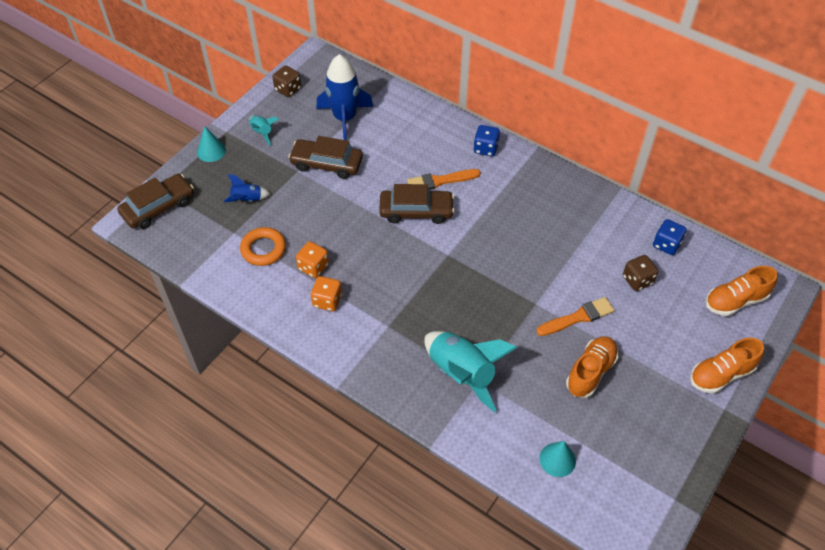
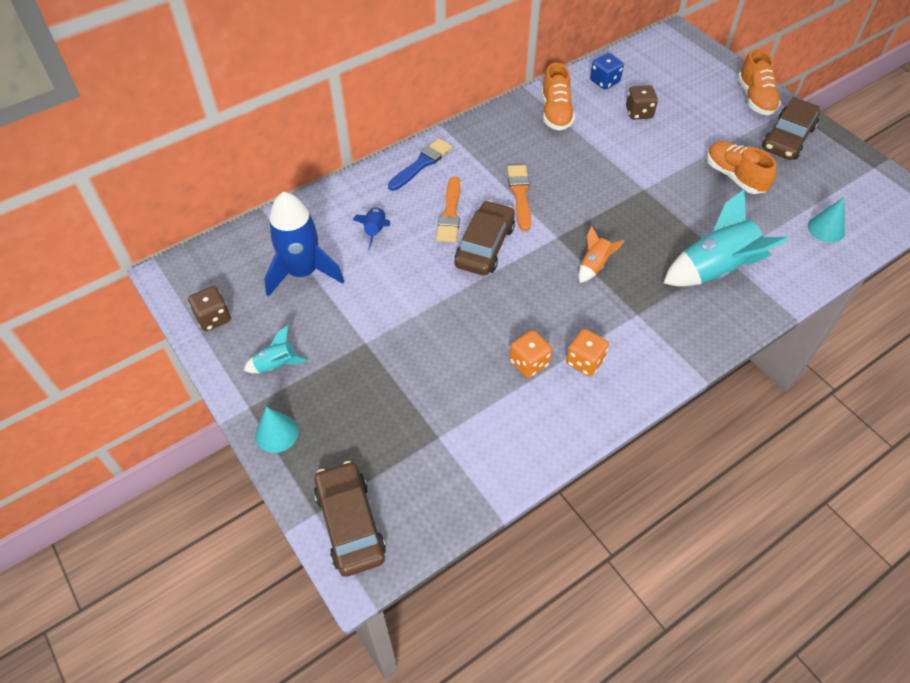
camera: 70 degrees left, 0 degrees up
blue rocket [223,174,270,202] -> blue rocket moved to [352,207,390,251]
orange ring [240,227,286,266] -> none
brown car [288,136,363,179] -> brown car moved to [762,97,820,160]
blue dice [473,125,500,156] -> blue brush [388,138,452,191]
orange brush [537,297,614,336] -> orange brush moved to [507,165,531,231]
orange shoe [705,266,778,316] -> orange shoe moved to [541,63,575,131]
none -> orange rocket [579,226,624,283]

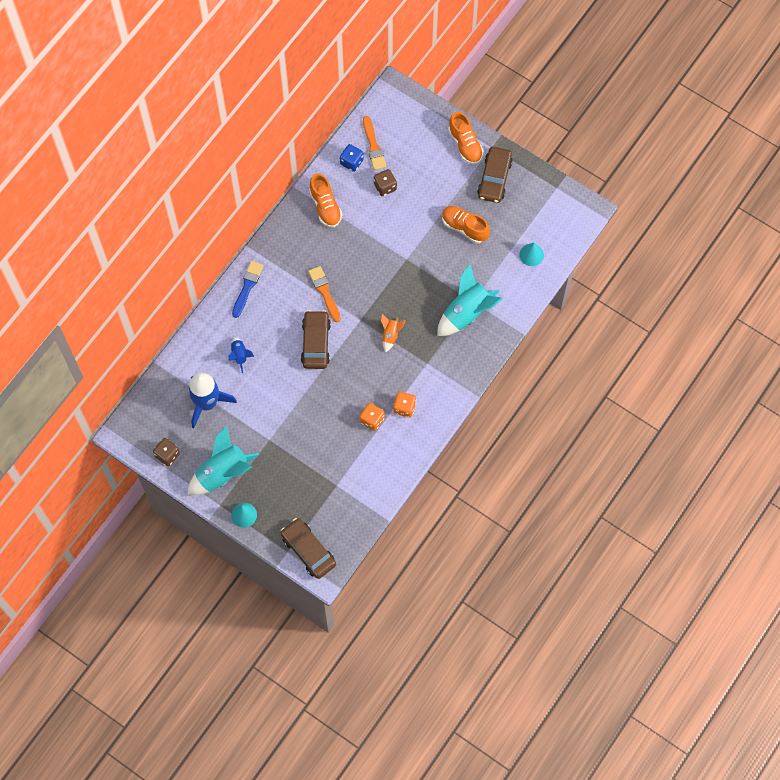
camera: 20 degrees left, 15 degrees up
turquoise rocket [244,326,308,373] -> turquoise rocket [187,425,259,495], size x2.03
orange brush [436,176,460,243] -> orange brush moved to [363,116,387,170]

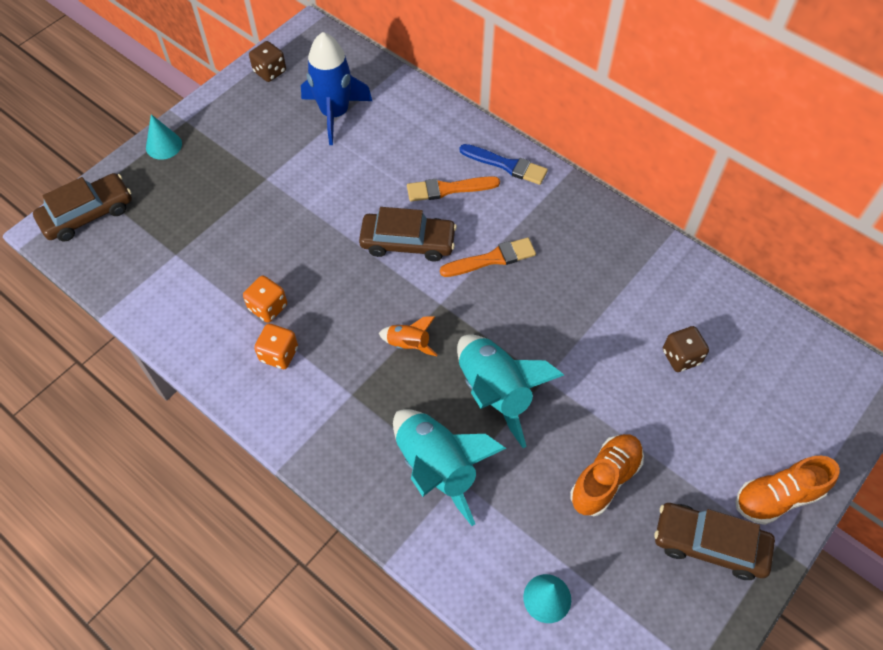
camera: 95 degrees right, 10 degrees down
turquoise rocket [187,425,259,495] -> turquoise rocket moved to [457,334,564,448]
blue rocket [229,337,254,373] -> none
orange shoe [309,173,342,227] -> none
blue dice [340,144,364,172] -> none
orange brush [363,116,387,170] -> orange brush moved to [407,176,500,201]

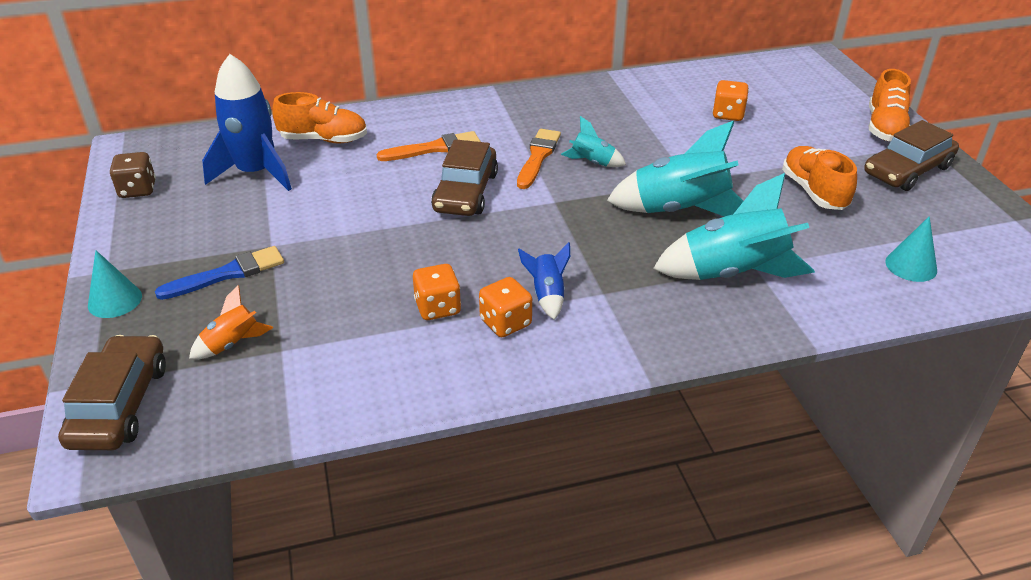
camera: 55 degrees left, 20 degrees down
brown car [359,207,457,262] -> brown car turned 150 degrees clockwise [431,139,498,216]
orange rocket [379,316,438,356] -> orange rocket moved to [189,285,274,359]
orange brush [407,176,500,201] -> orange brush turned 135 degrees counterclockwise [376,131,481,161]
blue brush [460,144,548,185] -> blue brush moved to [155,246,284,300]
brown dice [663,326,709,372] -> orange dice [712,80,749,121]
none -> orange shoe [272,92,367,143]
none -> blue rocket [518,242,570,320]
none -> turquoise rocket [561,116,626,167]

